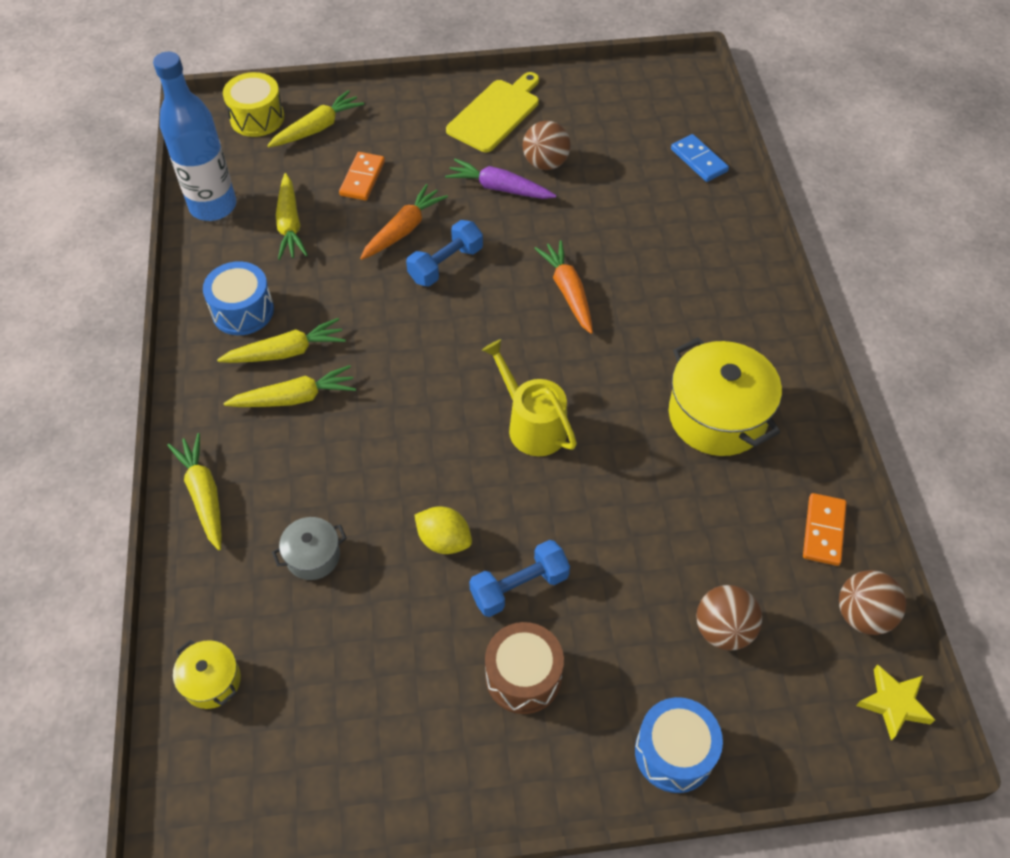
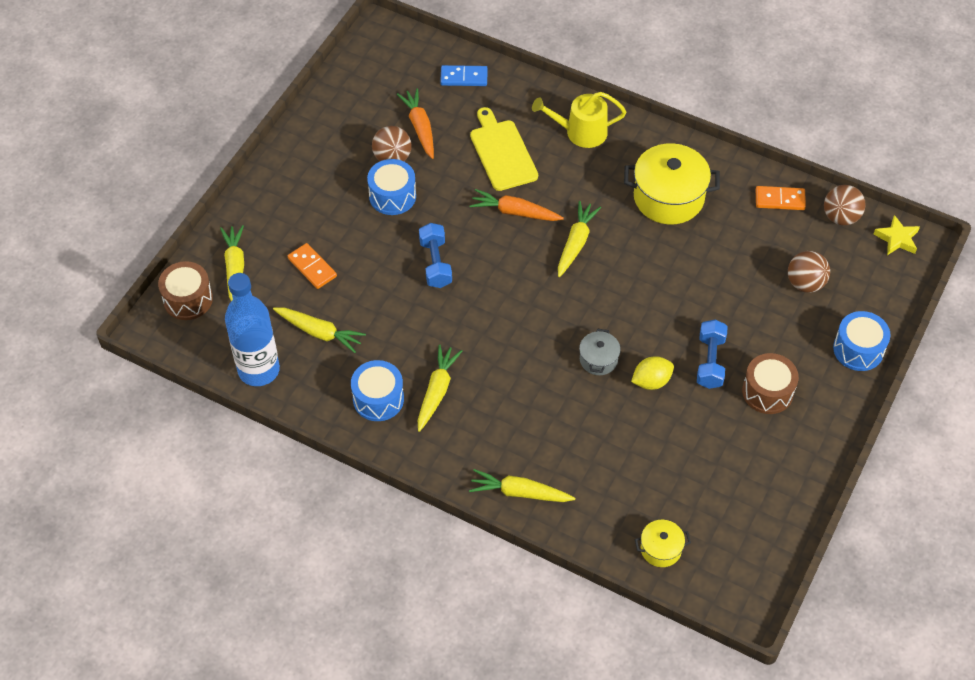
camera: 55 degrees left, 0 degrees up
yellow drum [223,72,284,137] -> brown drum [158,261,213,320]
yellow carrot [223,365,356,407] -> yellow carrot moved to [558,201,601,277]
grey pot [272,517,347,580] -> grey pot moved to [579,329,620,375]
orange carrot [360,184,448,260] -> orange carrot moved to [397,88,434,159]
purple carrot [445,159,556,199] -> blue drum [367,159,416,215]
yellow cutting board [446,72,539,152] -> yellow cutting board moved to [470,107,538,191]
yellow watering can [482,339,577,456] -> yellow watering can moved to [532,92,626,148]
orange domino [803,493,847,566] -> orange domino turned 45 degrees counterclockwise [756,186,806,210]

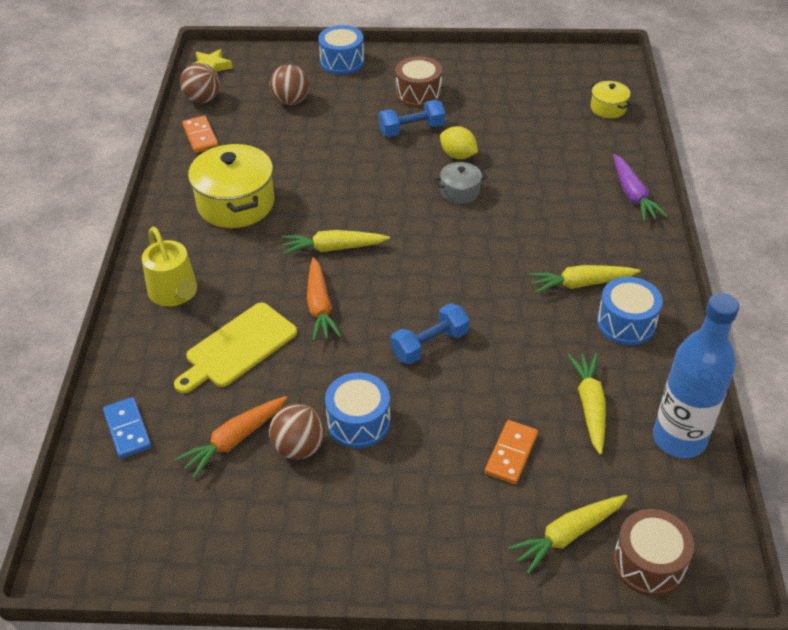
camera: 115 degrees left, 10 degrees down
yellow carrot [469,469,575,502] -> purple carrot [613,154,668,222]

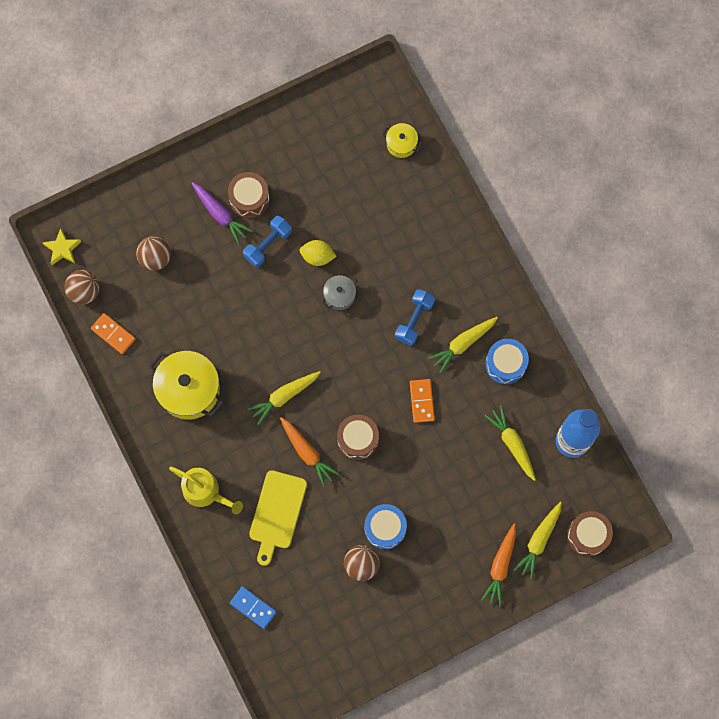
camera: 30 degrees left, 30 degrees up
orange carrot [175,396,287,479] -> orange carrot moved to [481,524,516,606]
blue drum [318,25,364,75] -> none
blue dumbbell [391,303,470,365] -> blue dumbbell moved to [395,289,435,346]
orange domino [485,420,538,484] -> orange domino moved to [410,379,435,423]
purple carrot [613,154,668,222] -> purple carrot moved to [191,182,253,244]
none -> brown drum [337,414,379,460]

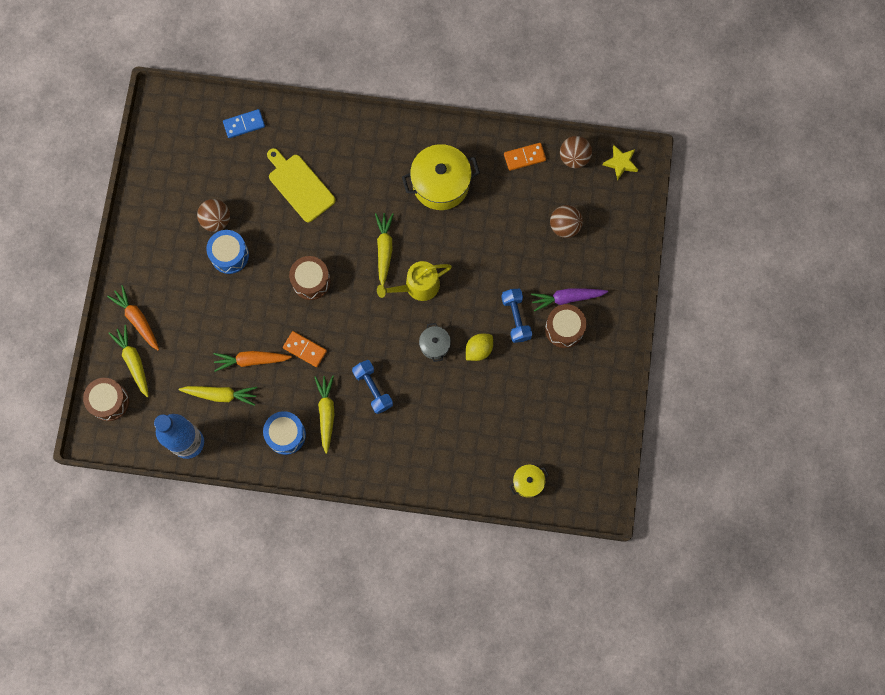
camera: 125 degrees right, 0 degrees up
yellow watering can [169,467,243,514] -> yellow watering can moved to [377,261,452,301]
orange carrot [280,417,339,487] -> orange carrot moved to [213,351,292,372]

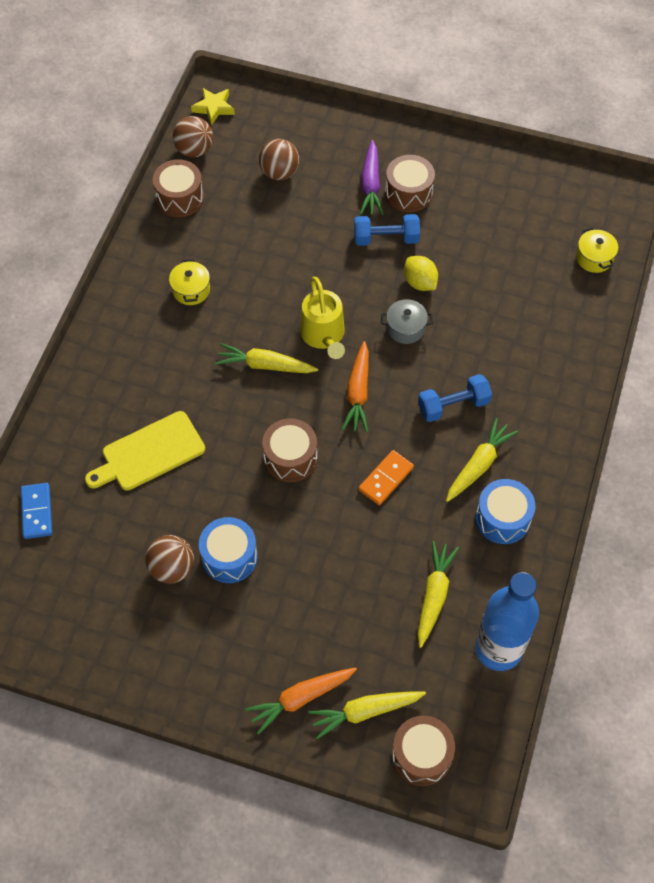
camera: 80 degrees left, 15 degrees down
orange carrot [213,351,292,372] -> orange carrot moved to [342,341,369,432]
yellow carrot [315,375,335,454] -> yellow carrot turned 120 degrees clockwise [446,418,518,502]
yellow pot [402,144,480,210] -> yellow pot [169,259,210,305], size x0.51
orange domino [504,143,546,171] -> brown drum [153,159,204,217]

